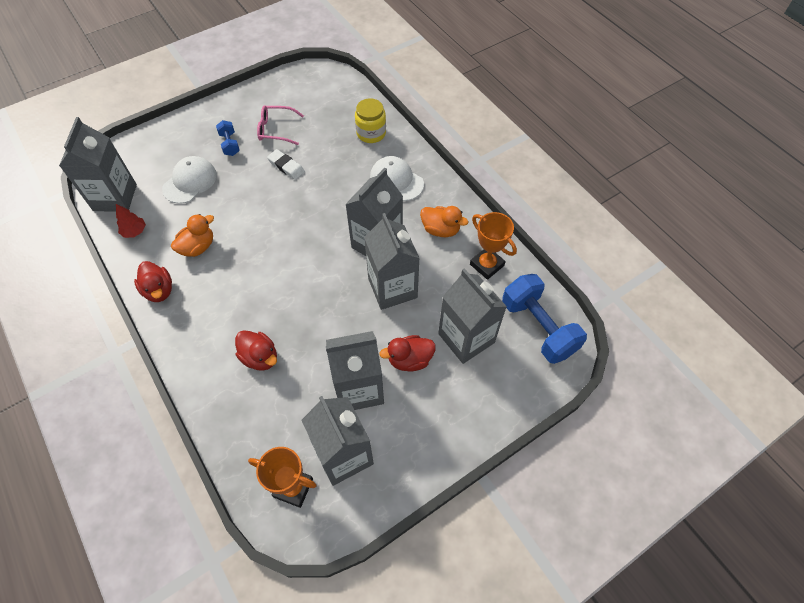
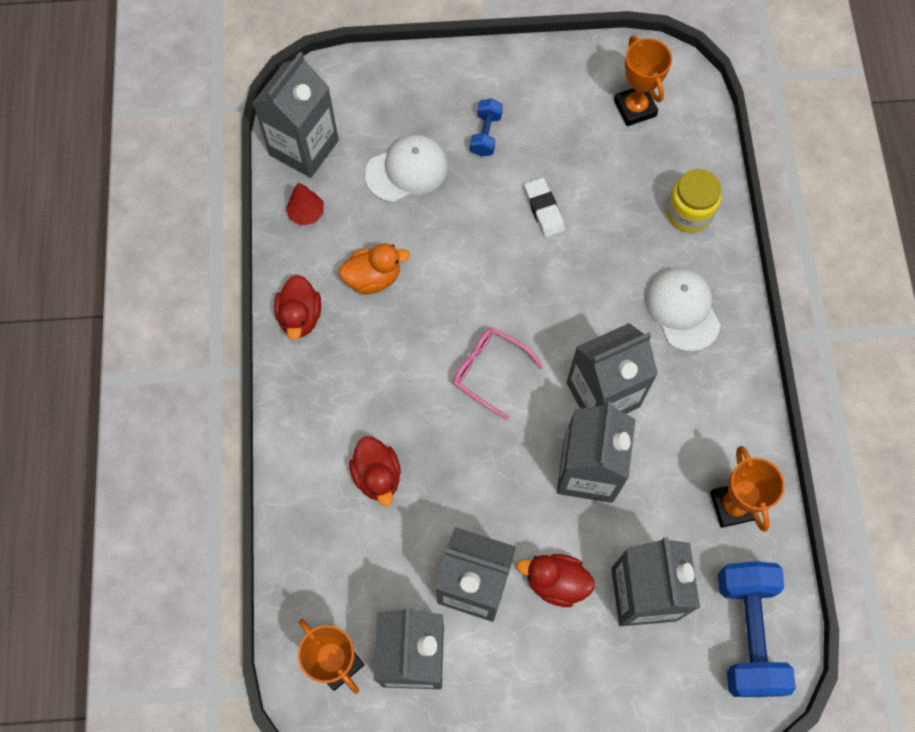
camera: 30 degrees right, 10 degrees up
pink glasses [257,106,304,145] -> pink glasses moved to [453,327,543,420]
orange duck [420,206,468,237] -> none
none -> orange trophy [614,35,672,126]

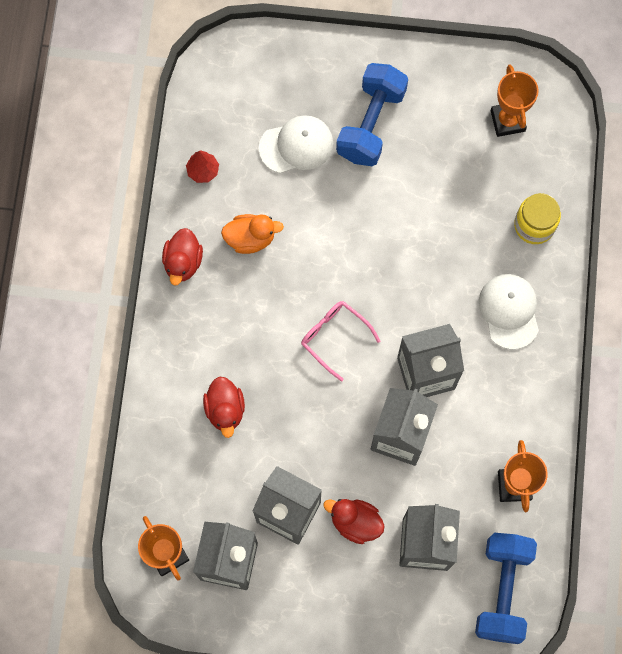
camera: 10 degrees right, 5 degrees up
grey carton [252,52,339,178] -> none
blue dumbbell [470,99,503,156] -> blue dumbbell [336,63,408,166], size x2.01
white eraser [524,178,565,237] -> none

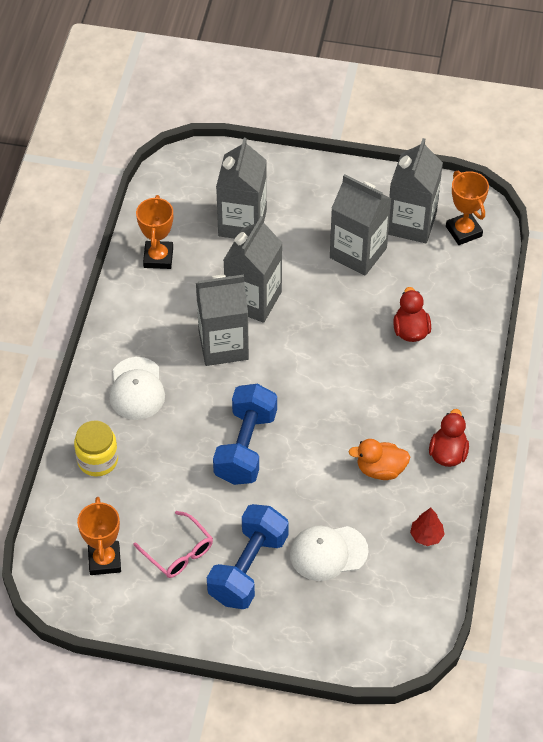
camera: 175 degrees left, 20 degrees down
pink glasses [301,301,380,382] -> pink glasses moved to [133,511,213,578]
red duck [323,499,385,544] -> none
blue dumbbell [475,533,537,644] -> blue dumbbell moved to [213,384,277,485]

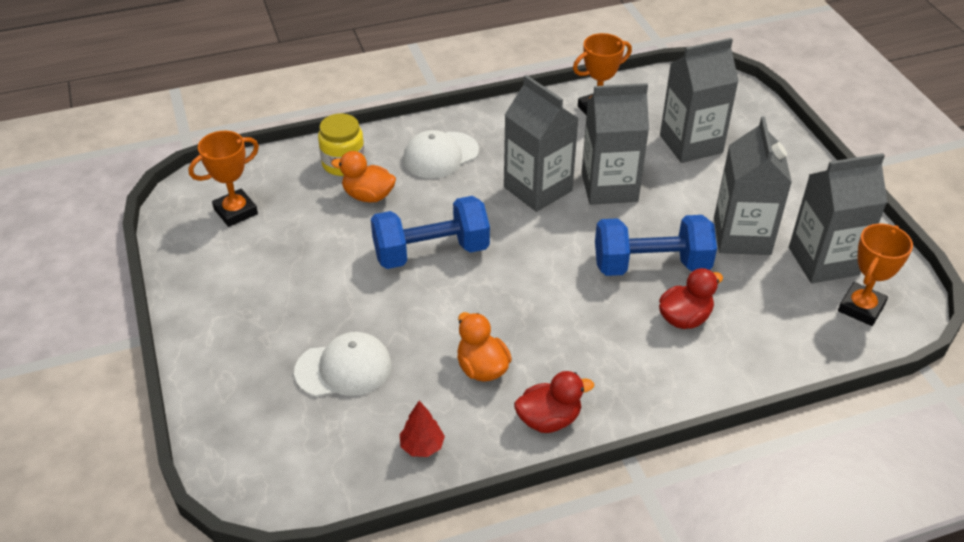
camera: 60 degrees right, 10 degrees down
pink glasses [133,511,213,578] -> none
blue dumbbell [207,504,289,609] -> blue dumbbell moved to [595,215,717,276]
white cap [290,526,369,581] -> white cap turned 120 degrees clockwise [294,332,392,397]
none -> orange duck [331,151,396,203]

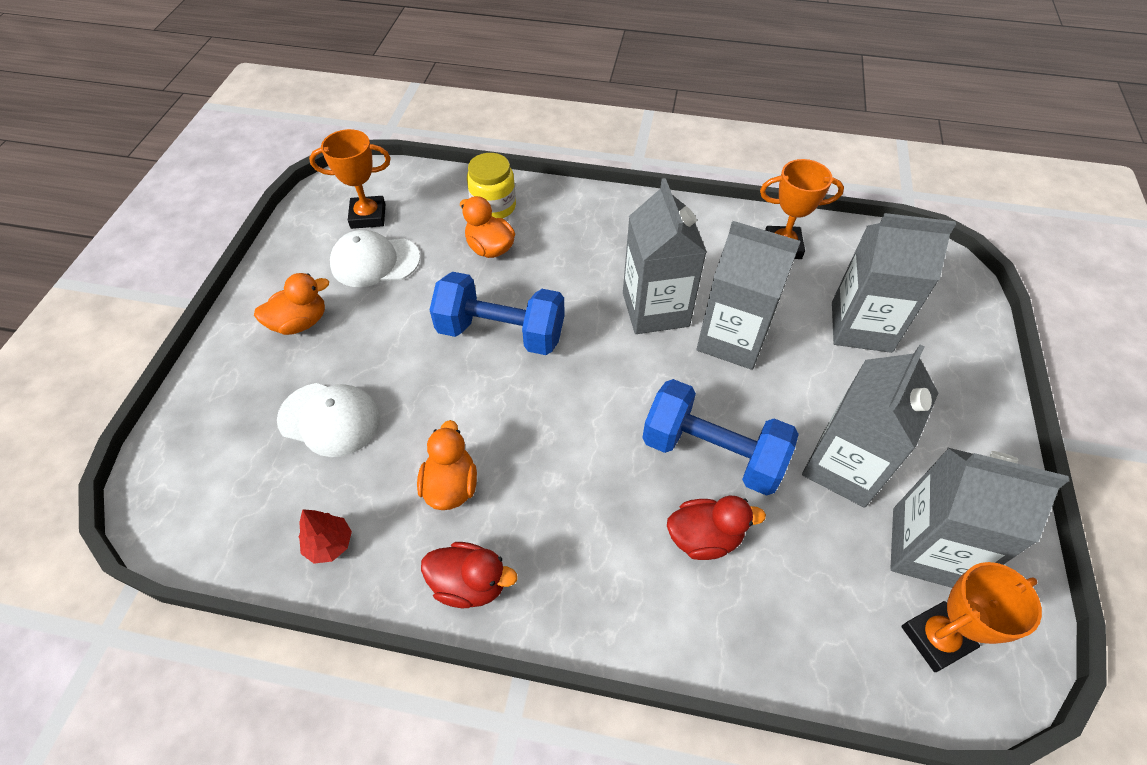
camera: 30 degrees right, 10 degrees up
white cap [403,130,479,179] -> white cap moved to [330,230,420,287]
none -> orange duck [254,273,329,335]

